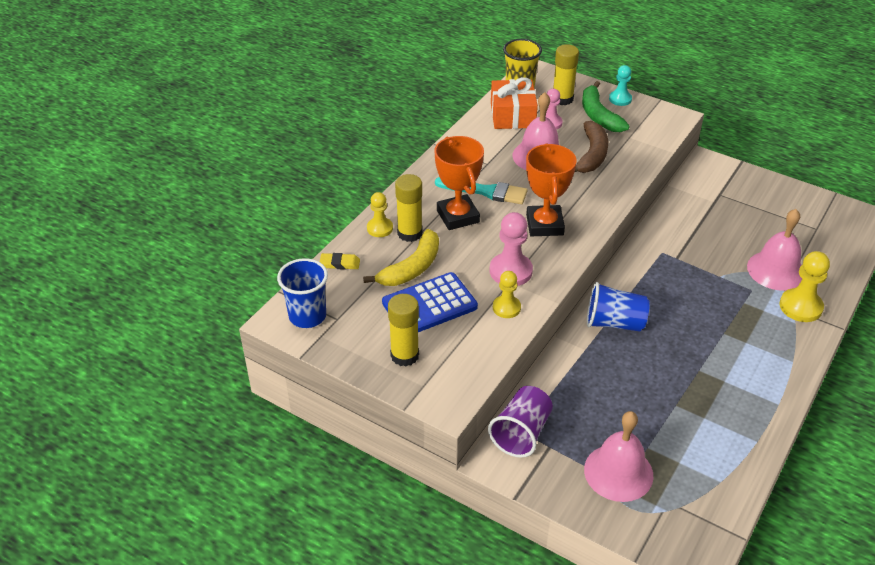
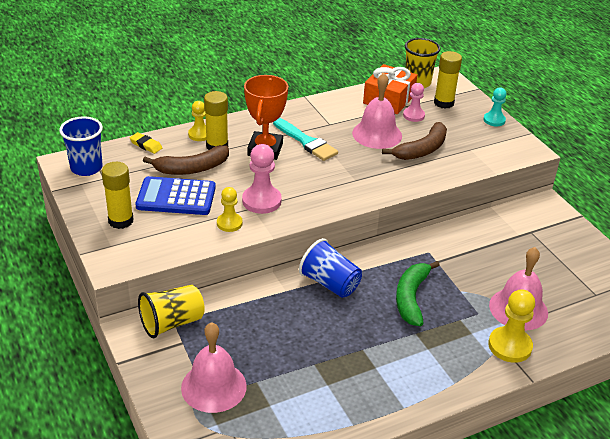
camera: 30 degrees right, 5 degrees down
yellow banana [363,229,439,286] -> brown banana [143,145,229,175]
purple cup [488,386,553,458] -> yellow cup [138,285,205,338]
orange trophy [526,143,577,236] -> none
green banana [582,81,630,132] -> green banana moved to [396,261,440,326]

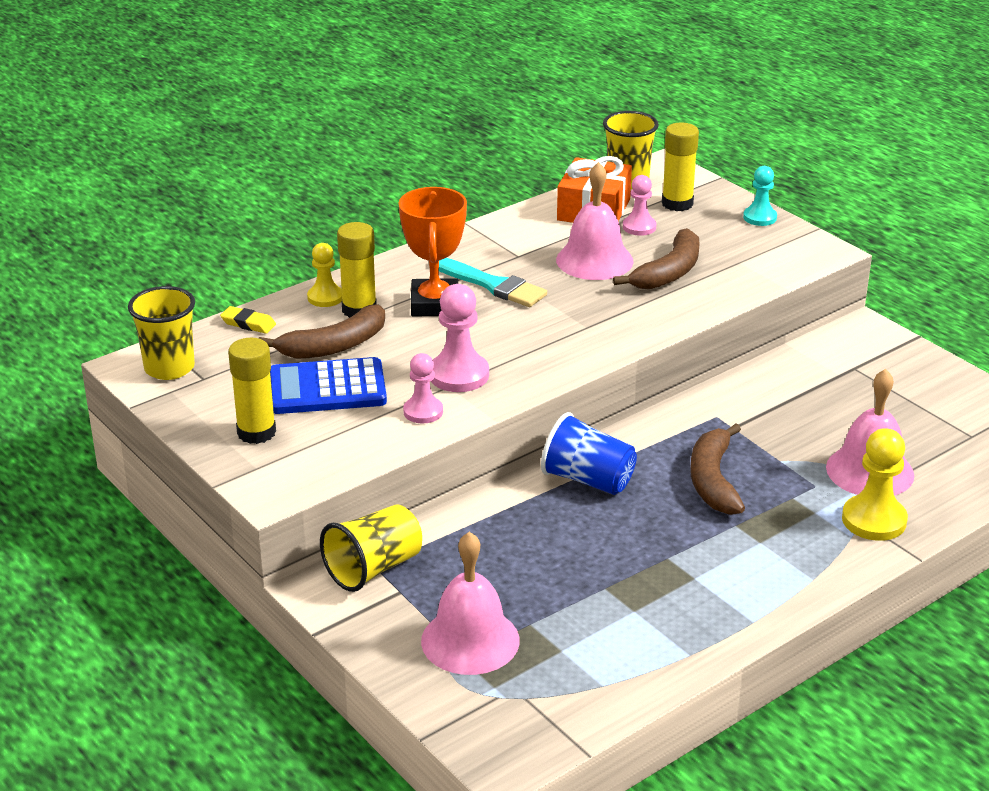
camera: 10 degrees left, 5 degrees down
blue cup [59,117,103,176] -> yellow cup [128,286,195,380]
yellow pawn [217,187,243,232] -> pink pawn [403,353,443,424]
green banana [396,261,440,326] -> brown banana [690,424,745,515]

